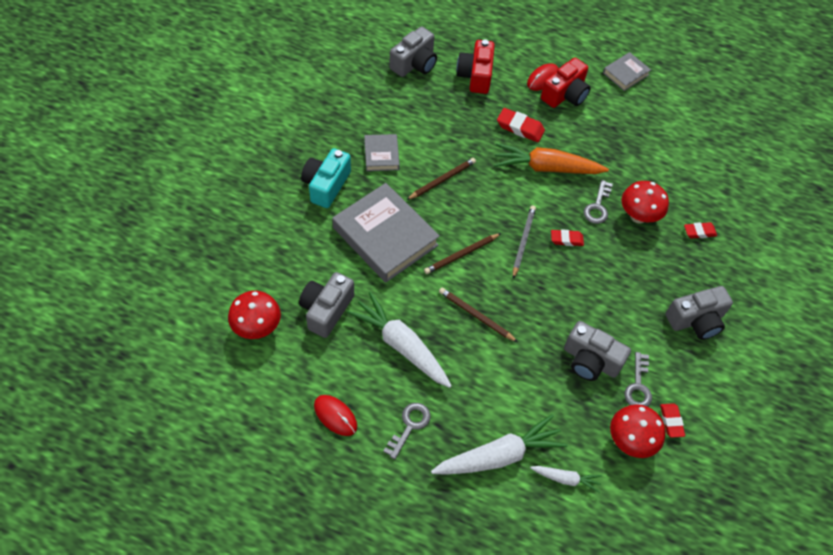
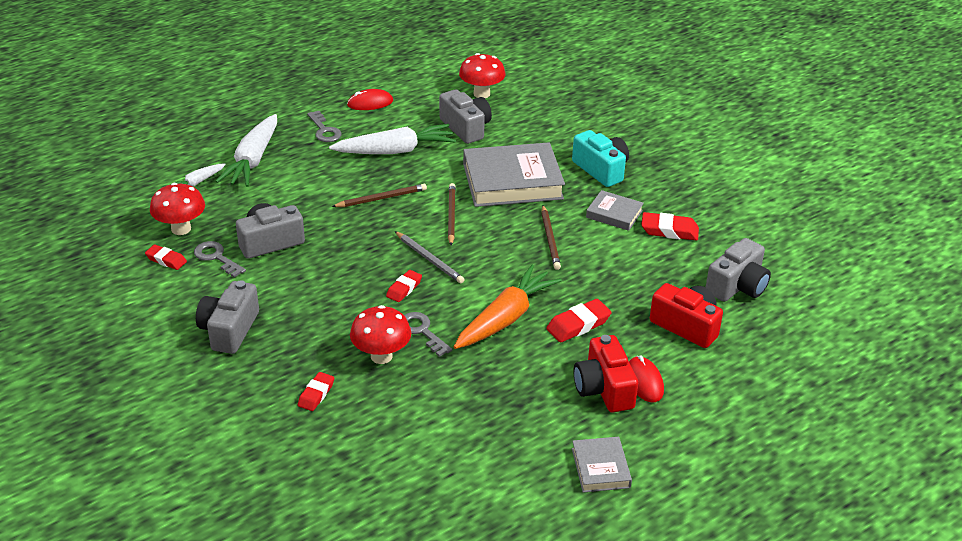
camera: 125 degrees right, 20 degrees down
grey camera [389,26,437,77] -> grey camera turned 120 degrees counterclockwise [705,238,771,302]
none -> red eraser [641,212,699,241]

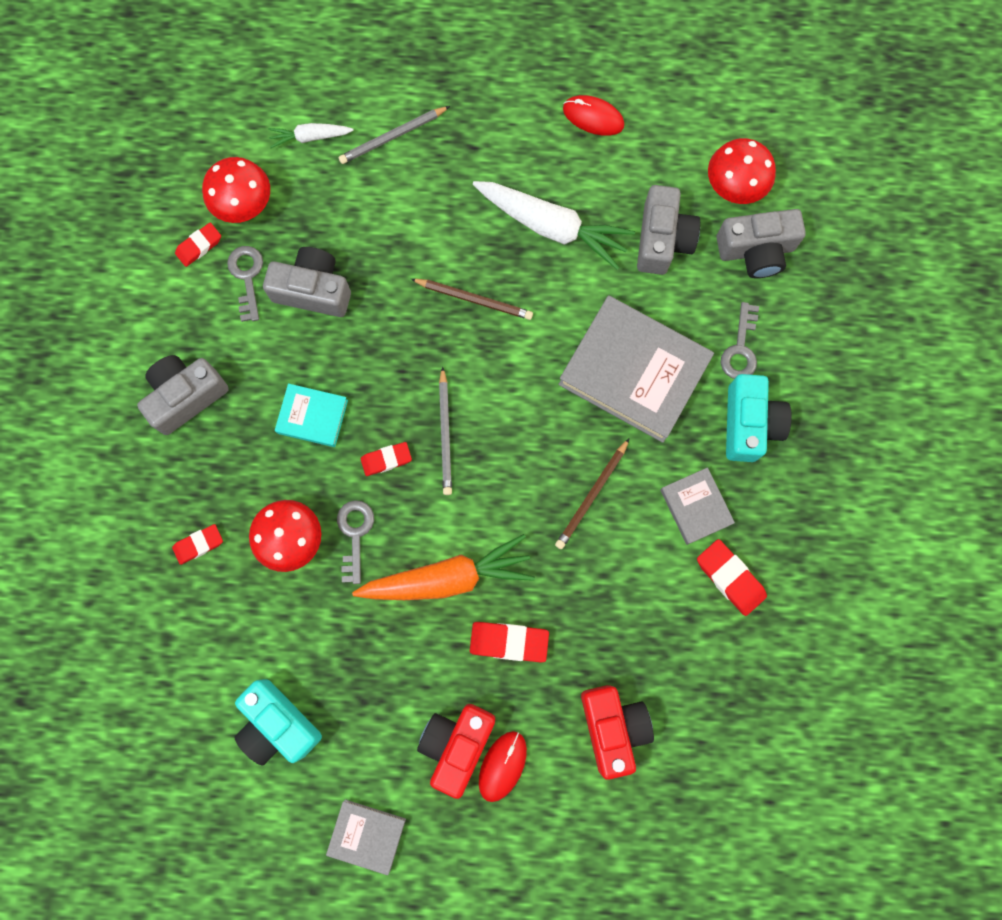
camera: 40 degrees right, 40 degrees up
red eraser [145,244,187,270] -> red eraser turned 75 degrees clockwise [175,222,221,267]
white carrot [216,114,277,187] -> grey pencil [339,106,450,164]
grey key [307,111,342,142] -> grey key moved to [721,302,759,379]
brown pencil [448,183,456,245] -> none
grey book [572,437,632,493] -> grey book turned 75 degrees clockwise [326,799,406,875]
grey camera [705,238,771,302] -> grey camera moved to [716,209,806,278]
none -> turquoise camera [235,679,322,765]
none -> turquoise book [275,384,348,447]

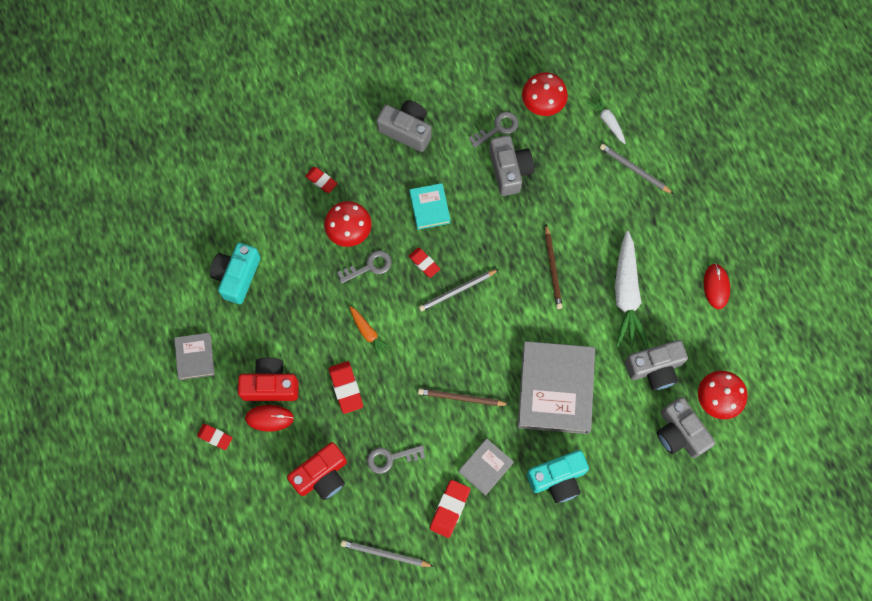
camera: 65 degrees right, 5 degrees down
red eraser [175,222,221,267] -> red eraser moved to [197,424,232,450]
orange carrot [352,534,535,600] -> orange carrot [350,306,392,359], size x0.51
grey key [721,302,759,379] -> grey key moved to [367,445,425,474]
none -> grey pencil [341,540,434,567]

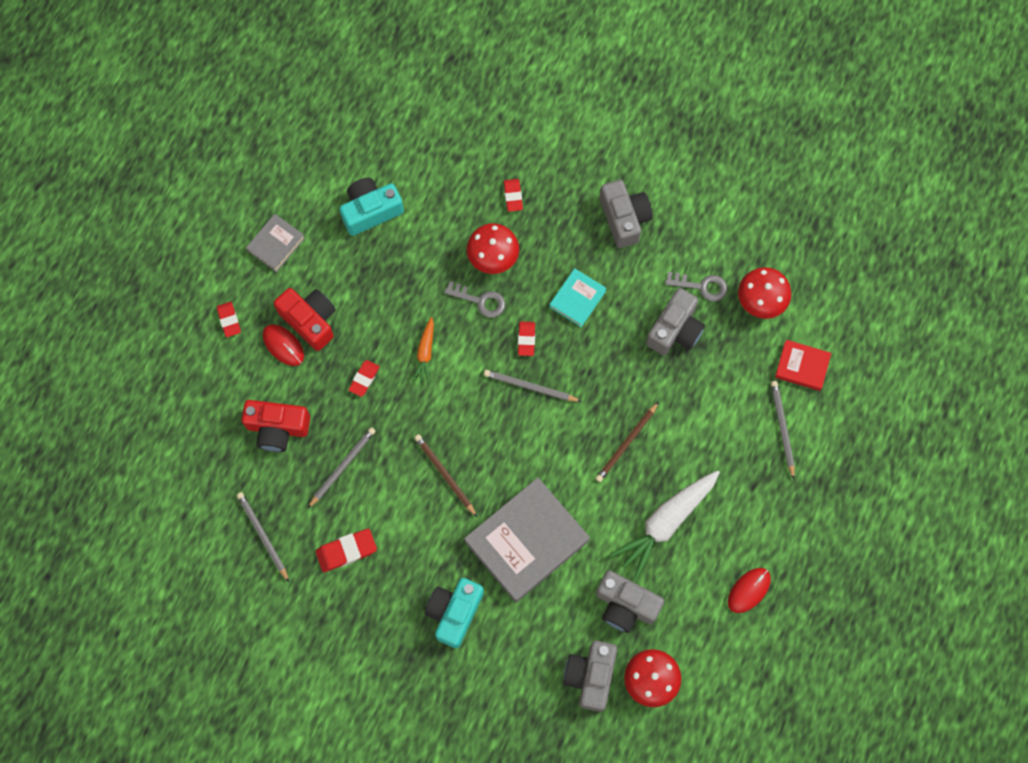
camera: 45 degrees right, 0 degrees up
red eraser [329,361,363,414] -> red eraser [348,360,380,397], size x0.66
grey key [367,445,425,474] -> grey pencil [307,427,376,509]
grey book [458,438,514,496] -> none
turquoise camera [527,450,589,503] -> turquoise camera turned 90 degrees clockwise [425,578,484,648]
white carrot [587,94,626,144] -> red book [775,340,831,391]

